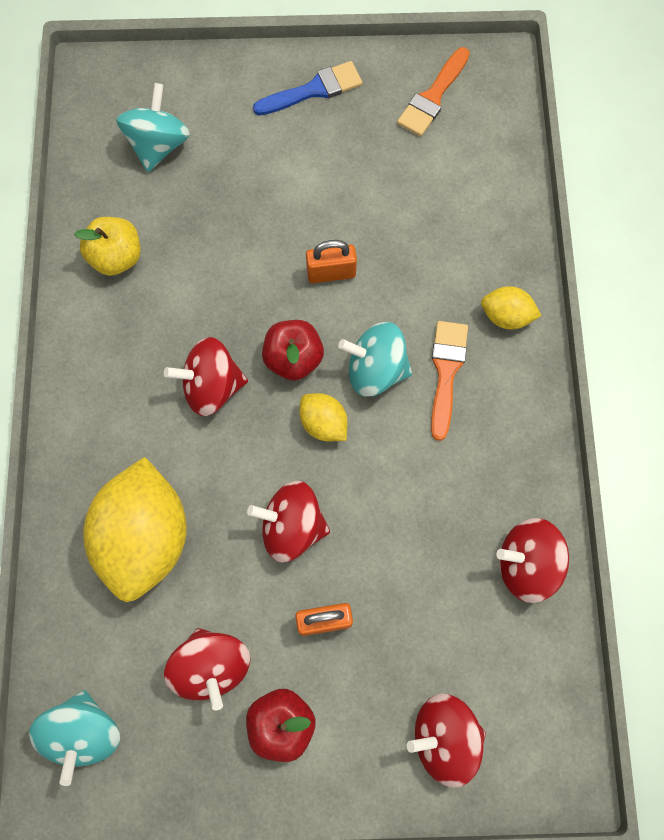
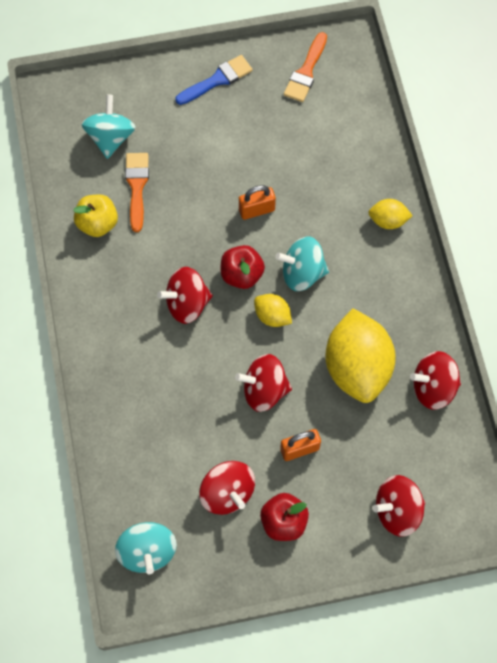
camera: 10 degrees left, 5 degrees down
yellow lemon [83,457,187,602] -> yellow lemon moved to [325,308,396,403]
orange brush [431,321,468,441] -> orange brush moved to [125,153,149,232]

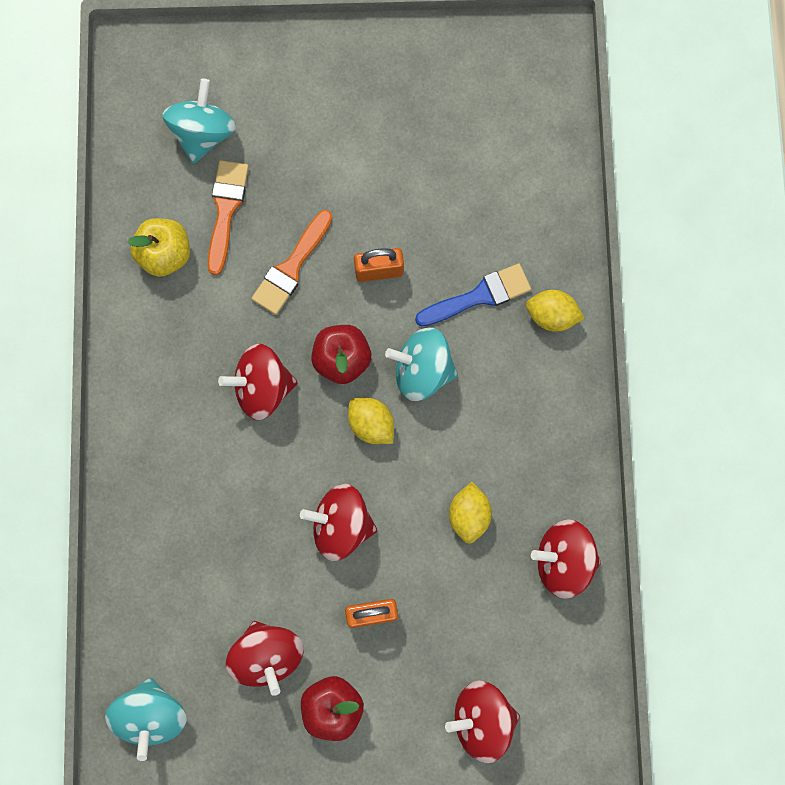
camera: 10 degrees right, 10 degrees up
blue brush [175,55,253,105] -> blue brush moved to [415,263,531,326]
orange brush [284,32,327,102] -> orange brush moved to [251,210,333,315]
yellow lemon [325,308,396,403] -> yellow lemon [449,482,492,544], size x0.47

